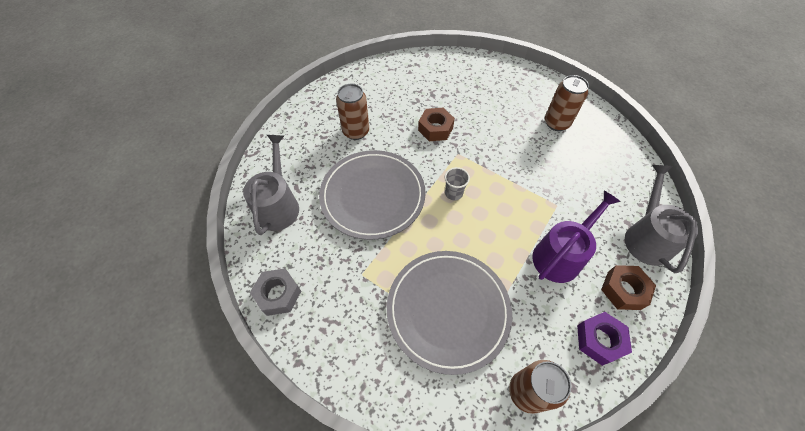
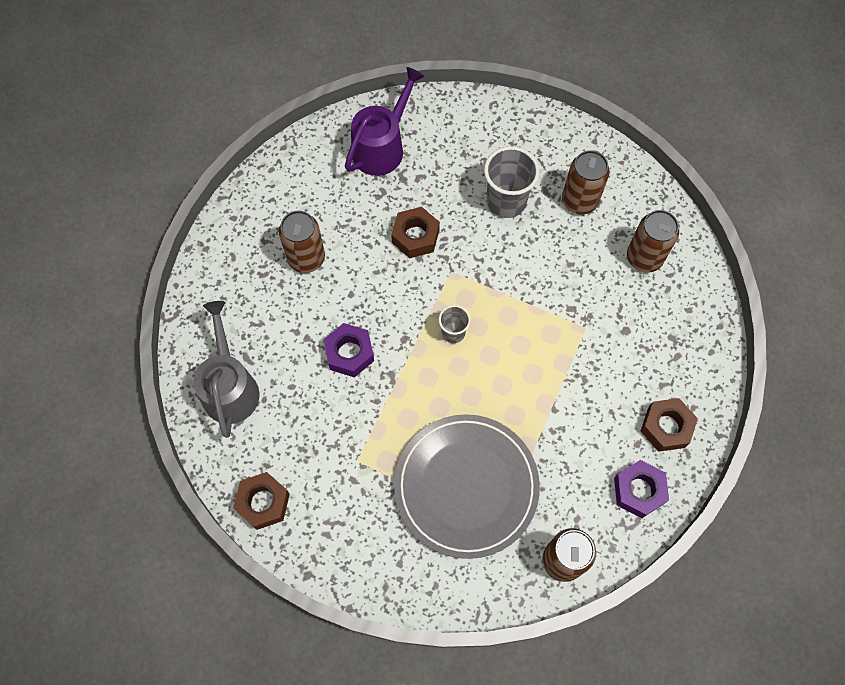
camera: 10 degrees left, 10 degrees up
grey nut [250,268,301,316] -> brown nut [233,472,290,530]
grey plate [319,150,426,240] -> purple nut [324,323,374,377]
purple watering can [532,190,621,283] -> purple watering can moved to [345,67,425,176]
grey watering can [625,165,698,273] -> none
none -> grey cup [484,146,540,218]
none -> brown can [627,210,679,273]

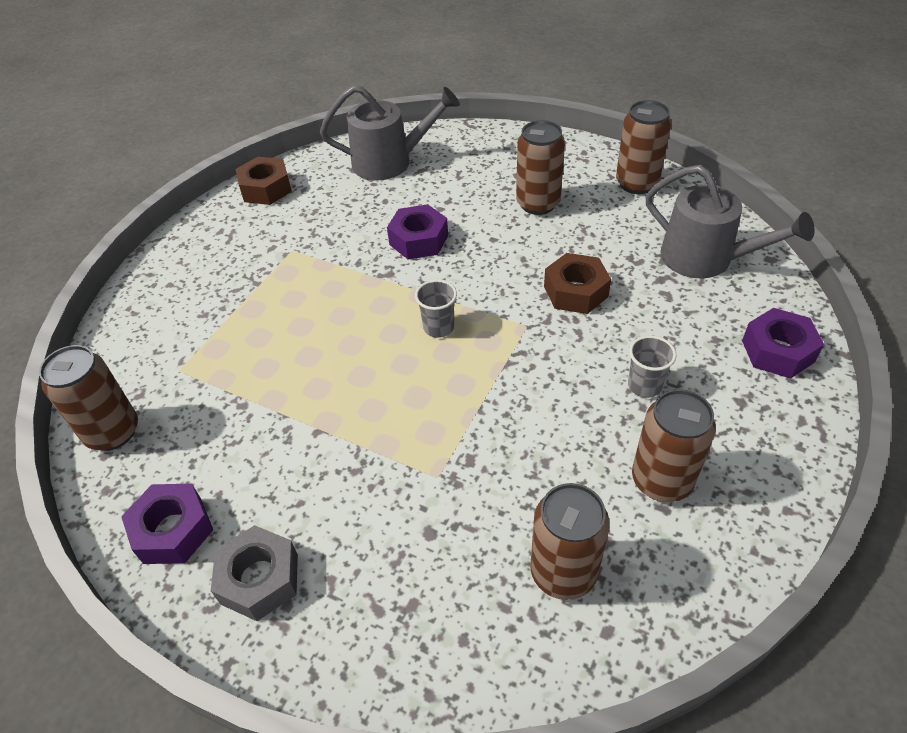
camera: 95 degrees right, 20 degrees down
purple watering can [345,67,425,176] -> grey watering can [645,165,815,278]
grey plate [394,414,540,559] -> none
grey cup [484,146,540,218] -> grey cup [628,335,676,398], size x0.56
brown nut [641,398,698,452] -> grey nut [211,525,298,621]
none -> brown can [616,100,671,194]
none -> purple nut [742,308,824,379]

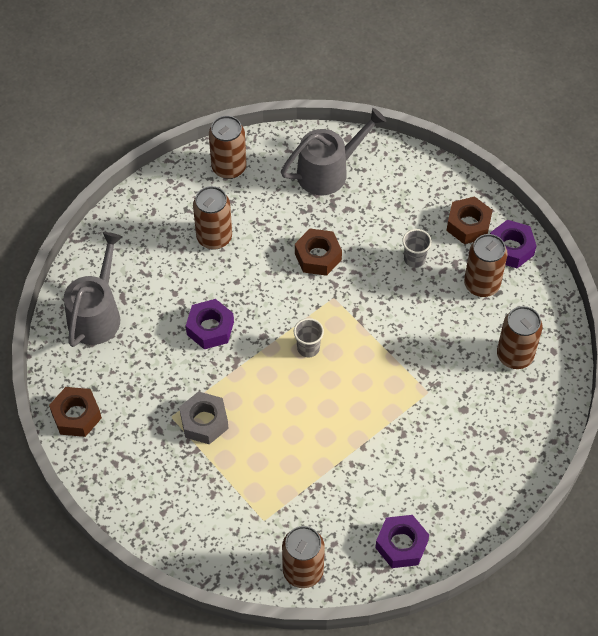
camera: 70 degrees left, 10 degrees up
grey nut [211,525,298,621] -> grey nut moved to [179,391,229,444]
purple nut [742,308,824,379] -> purple nut moved to [490,220,537,268]
none -> brown nut [446,196,493,244]

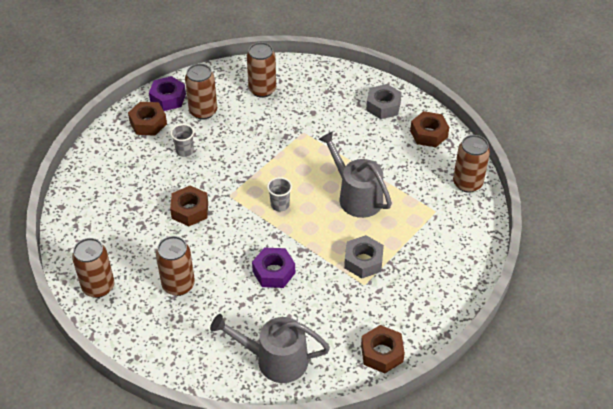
camera: 100 degrees left, 10 degrees down
grey watering can [281,108,386,195] -> grey watering can moved to [318,131,392,218]
purple nut [375,515,429,568] -> brown nut [410,111,449,147]
none -> grey nut [366,84,402,119]

